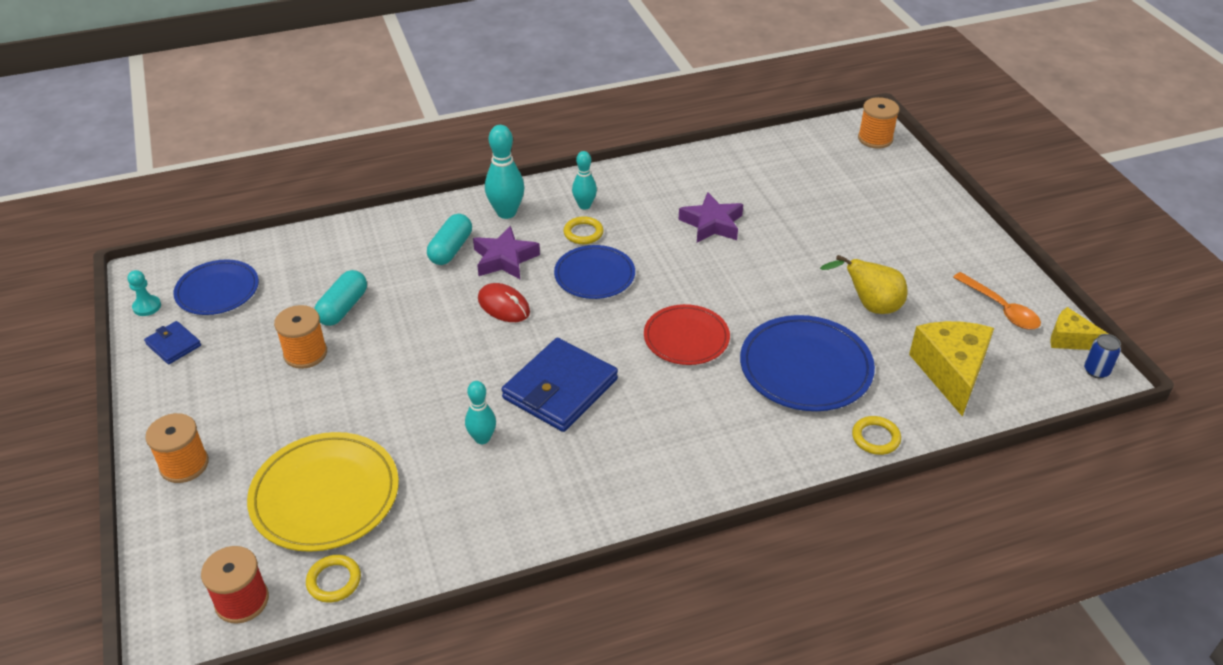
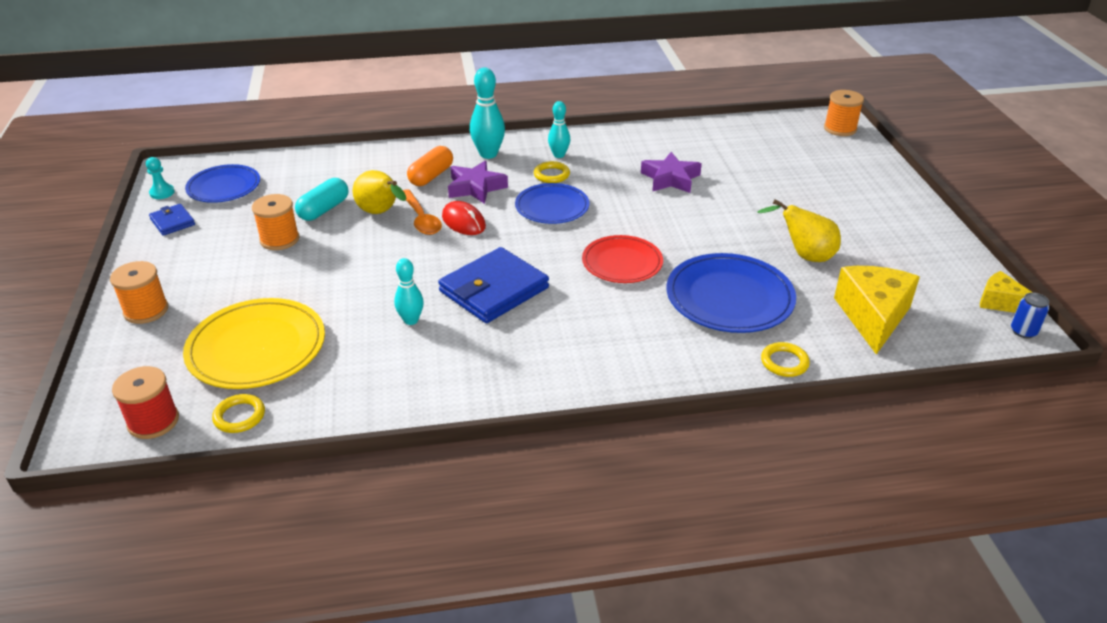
camera: 10 degrees right, 5 degrees down
turquoise capsule [427,214,472,265] -> orange capsule [407,146,453,186]
orange spoon [953,272,1041,329] -> orange spoon moved to [403,190,442,235]
none -> yellow pear [353,170,406,214]

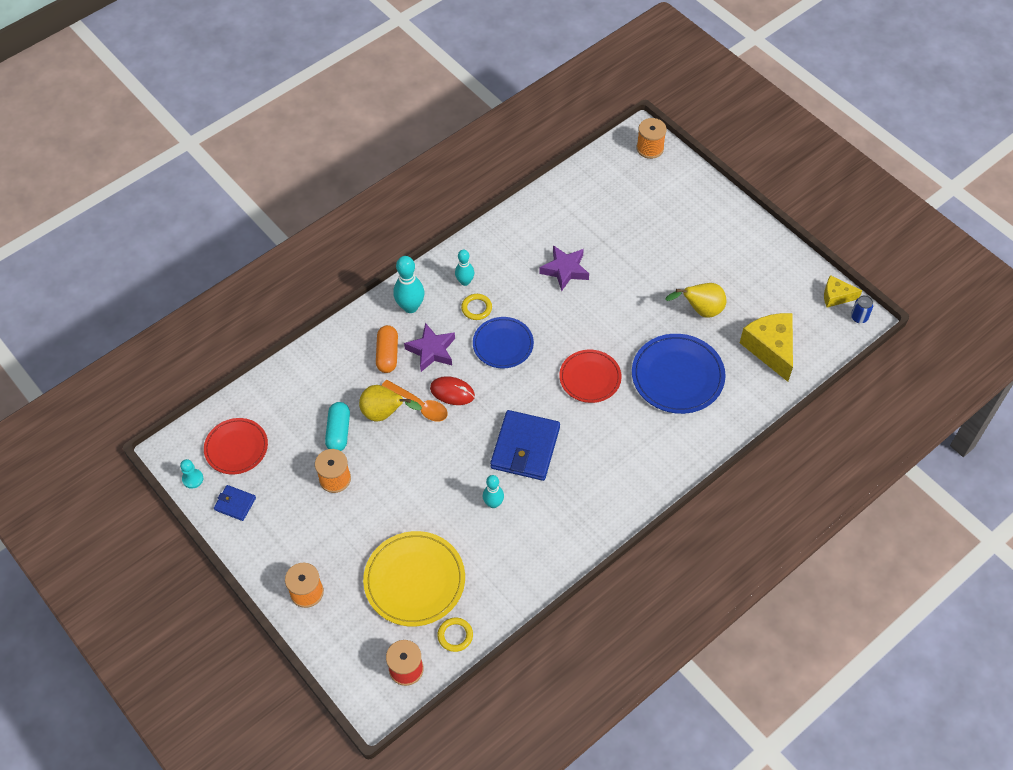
camera: 30 degrees left, 20 degrees up
blue plate [185,164,260,203] -> red plate [204,418,268,474]
yellow ring [761,342,810,377] -> none

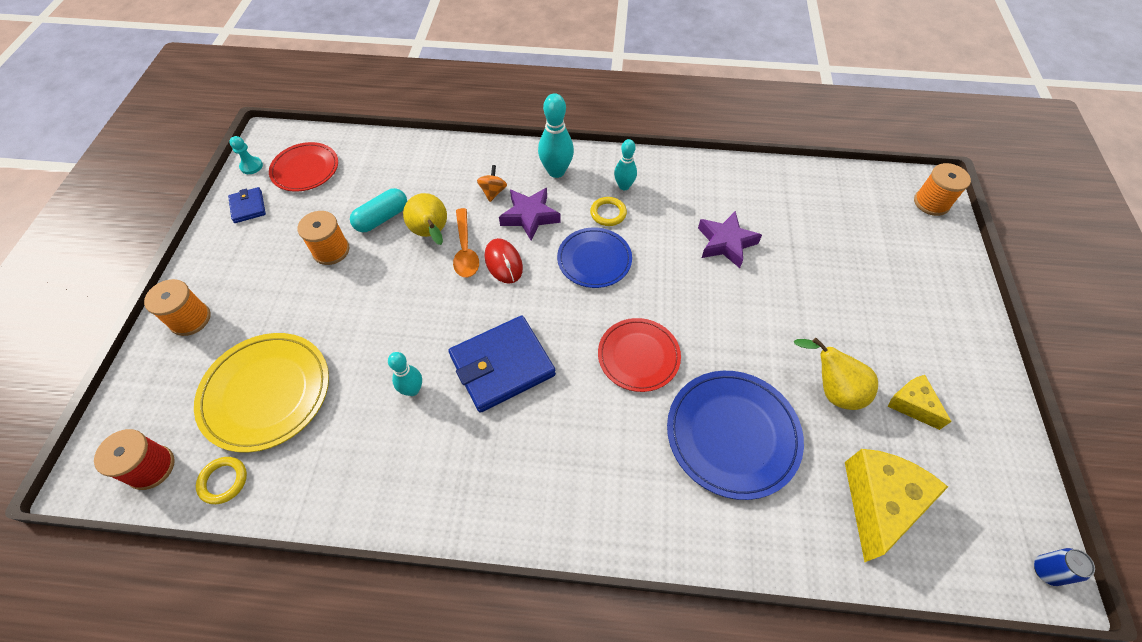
camera: 45 degrees right, 0 degrees up
orange capsule [376,325,398,373] -> orange spinning top [477,165,507,202]
yellow cheese [824,275,862,307] -> yellow cheese moved to [888,375,952,430]

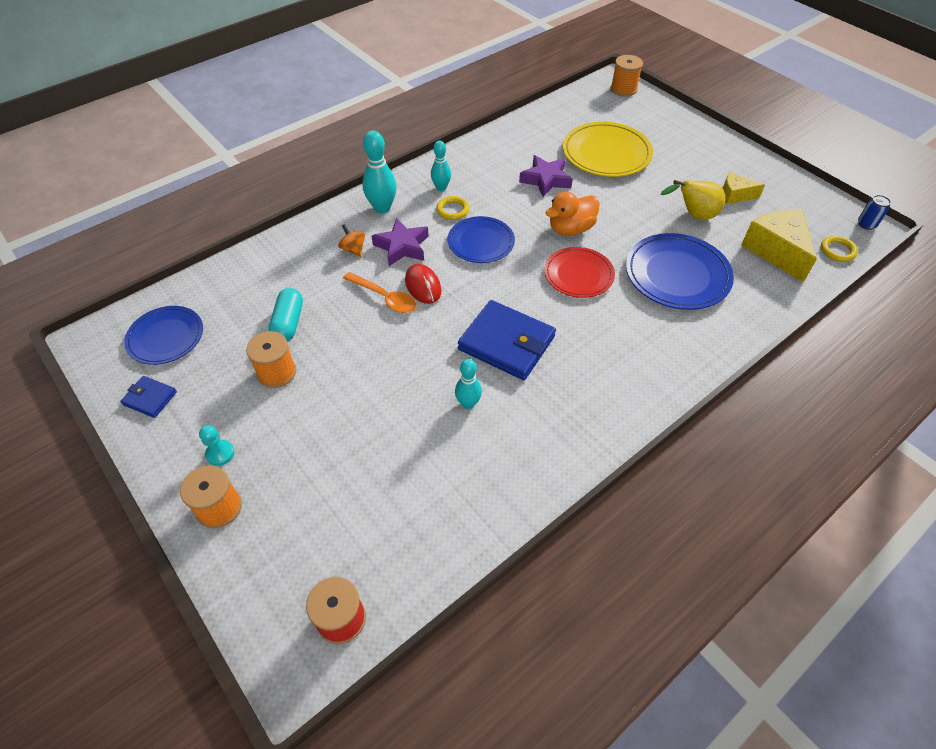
camera: 45 degrees left, 5 degrees down
yellow plate [194,333,329,453] -> yellow plate moved to [563,122,653,177]
yellow ring [196,457,247,504] -> yellow ring moved to [821,236,858,262]
turquoise pawn [229,136,263,174] -> turquoise pawn moved to [199,425,234,466]
red plate [269,142,338,192] -> blue plate [124,306,203,365]
yellow pear [403,193,447,245] -> none
blue wallet [449,316,556,413] -> blue wallet turned 75 degrees counterclockwise [458,300,556,380]
red mouse [485,238,523,284] -> red mouse turned 45 degrees clockwise [405,264,442,304]
none -> orange duck [546,191,600,236]

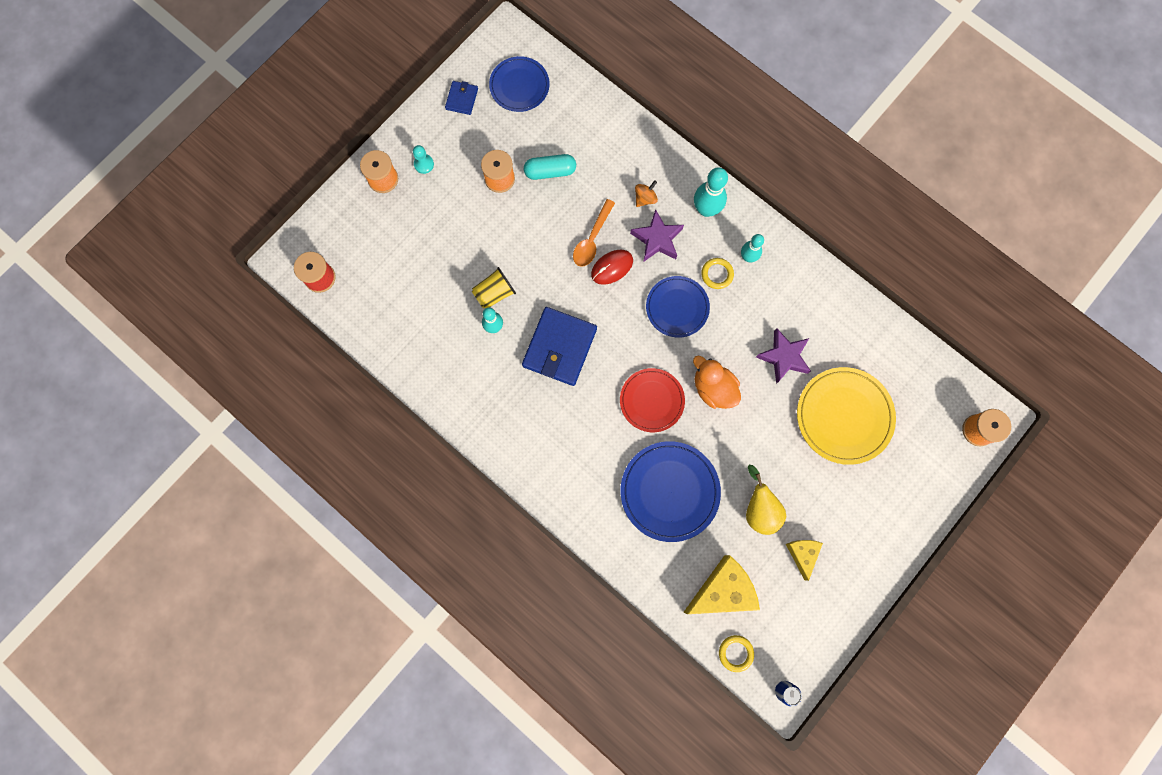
camera: 80 degrees right, 25 degrees up
none -> yellow cup [472,267,516,309]

